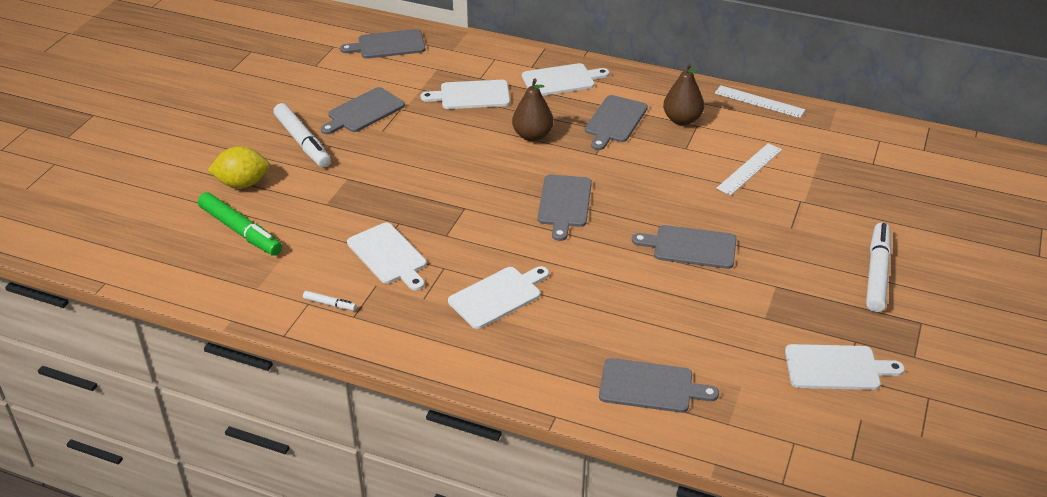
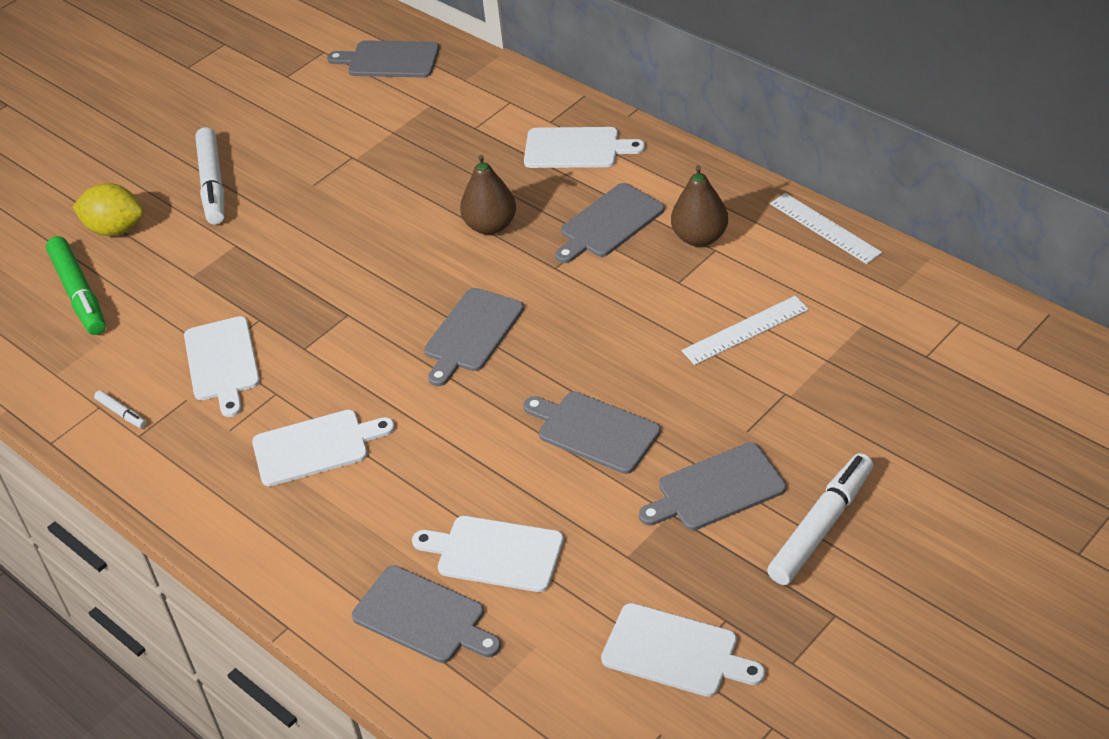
camera: 25 degrees right, 5 degrees up
grey cutting board [321,87,405,134] -> grey cutting board moved to [639,442,786,530]
white cutting board [421,80,510,109] -> white cutting board moved to [412,516,564,592]

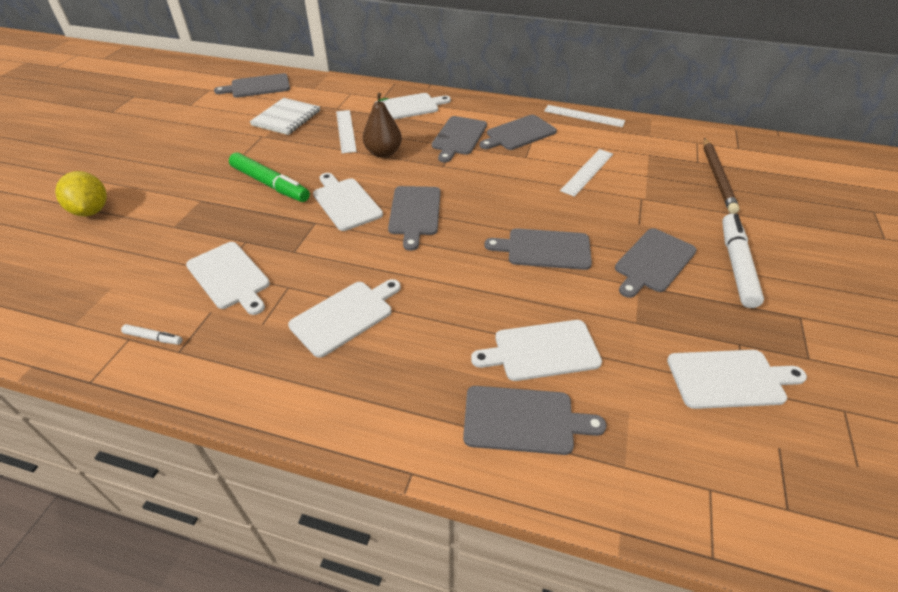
camera: 30 degrees left, 0 degrees up
green marker [46,236,106,335] -> green marker moved to [229,152,310,202]
yellow lemon [73,183,144,236] -> yellow lemon turned 75 degrees clockwise [55,171,107,217]
white marker [195,127,224,225] -> none
brown pear [671,165,728,247] -> grey cutting board [480,115,557,150]
none -> white notebook [249,98,320,135]
none -> white cutting board [313,173,383,231]
none -> white ruler [336,110,357,154]
none -> brown pencil [703,138,739,214]

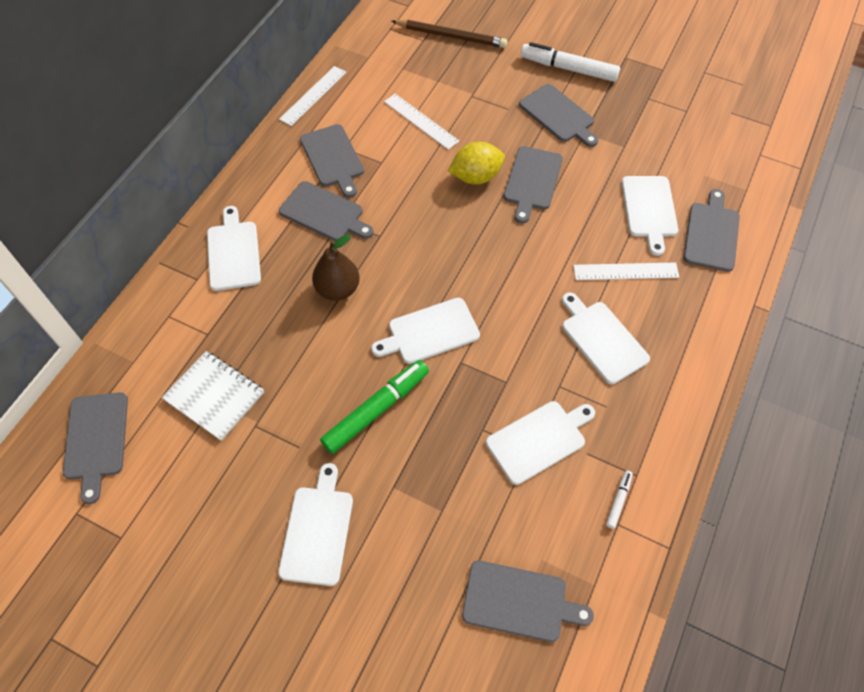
camera: 80 degrees left, 15 degrees up
yellow lemon [55,171,107,217] -> yellow lemon moved to [448,142,505,185]
white ruler [336,110,357,154] -> white ruler moved to [573,262,679,280]
grey cutting board [388,186,441,251] -> grey cutting board moved to [462,560,594,642]
white cutting board [667,350,807,409] -> white cutting board moved to [278,463,353,586]

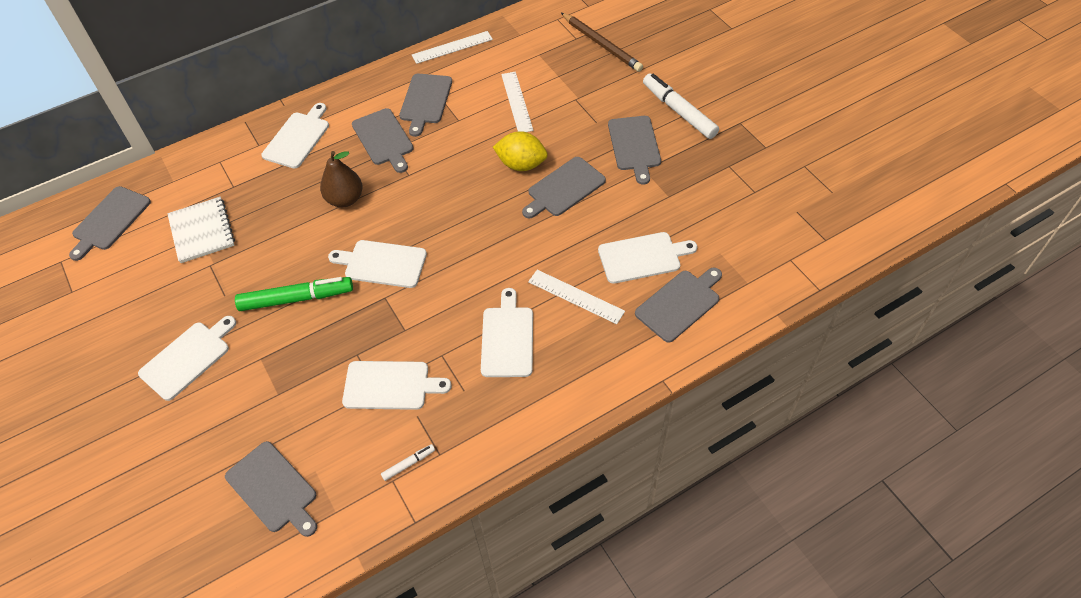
camera: 35 degrees right, 5 degrees down
white cutting board [622,176,678,256] -> white cutting board turned 135 degrees counterclockwise [598,232,697,284]

